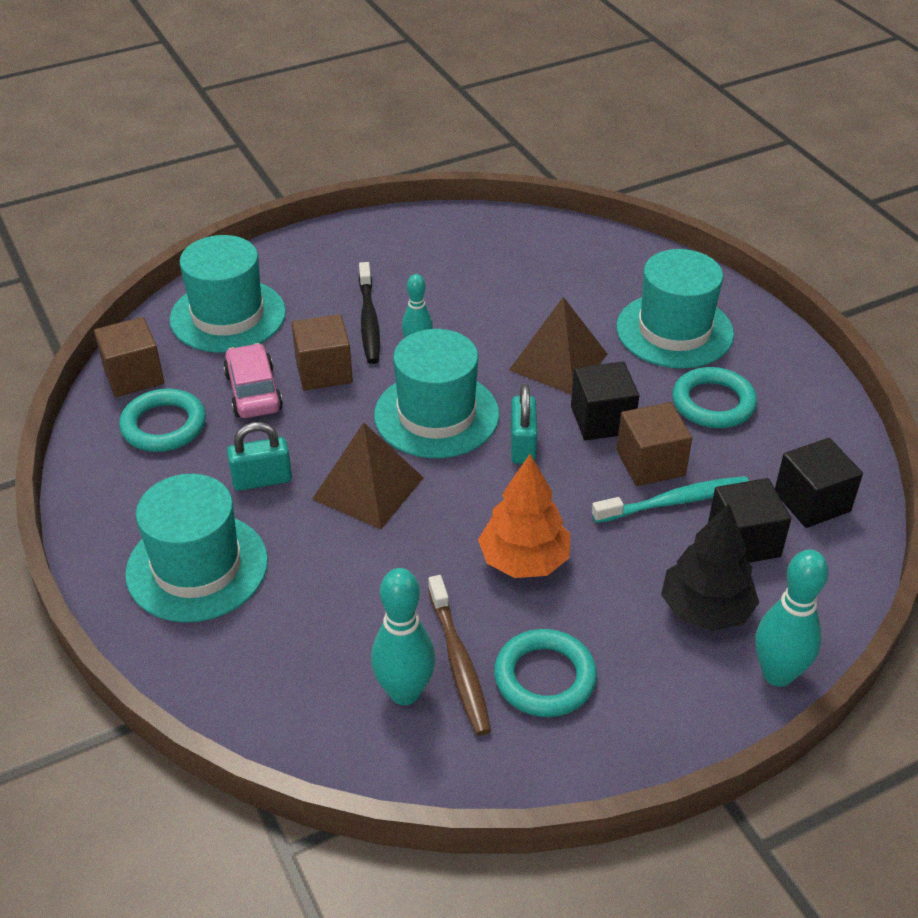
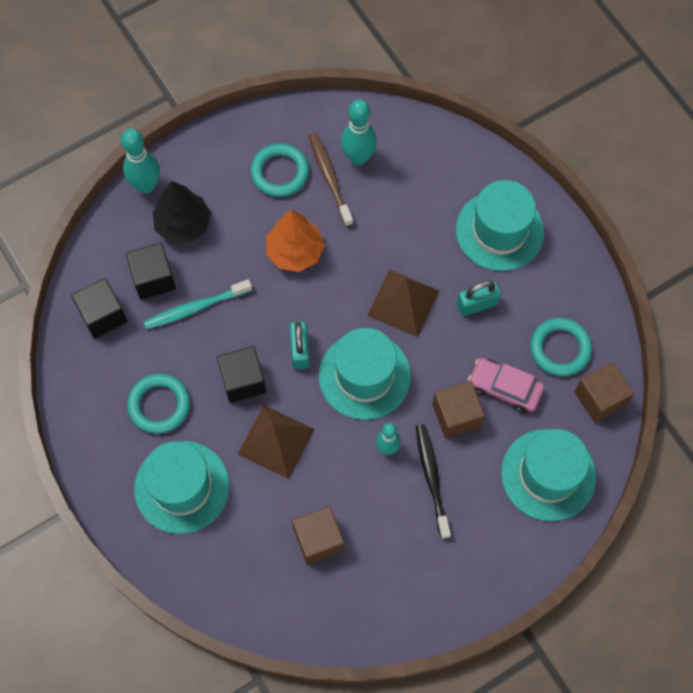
camera: 175 degrees right, 25 degrees up
pink car [223,343,283,418] -> pink car turned 135 degrees clockwise [468,358,544,413]
brown cube [616,402,692,486] -> brown cube moved to [292,506,344,565]

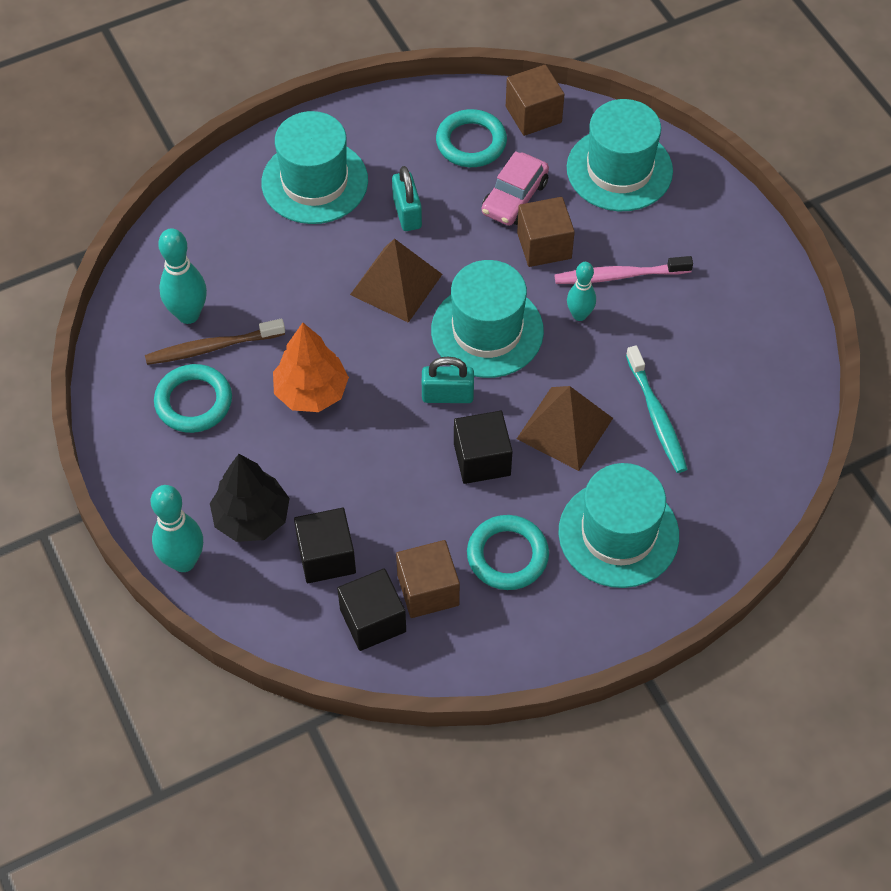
camera: 85 degrees left, 10 degrees down
turquoise toothbrush [144,279,252,329] -> turquoise toothbrush moved to [626,345,687,473]
brown cube [292,506,344,565] -> brown cube moved to [396,540,460,618]
black toothbrush [416,424,451,539] -> pink toothbrush [555,256,693,284]

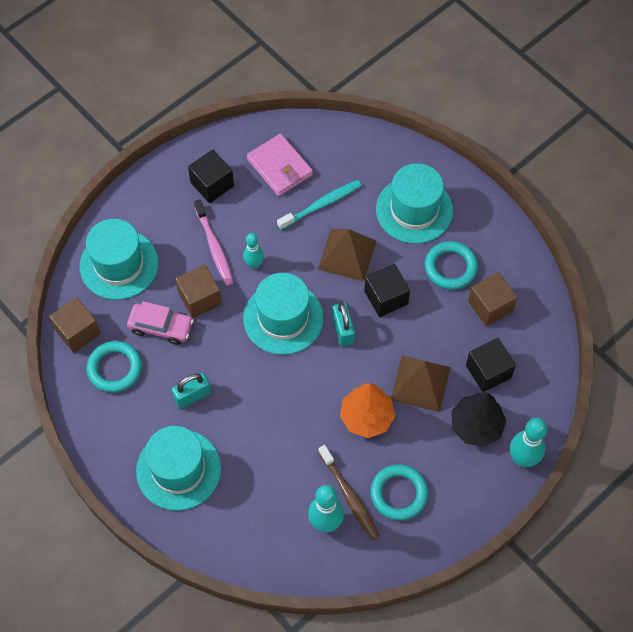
camera: 105 degrees left, 5 degrees up
black cube [337,568,406,651] -> black cube moved to [188,150,234,203]
brown pyramid [350,238,442,323] -> brown pyramid moved to [391,356,451,412]
none -> pink wallet [247,134,313,196]

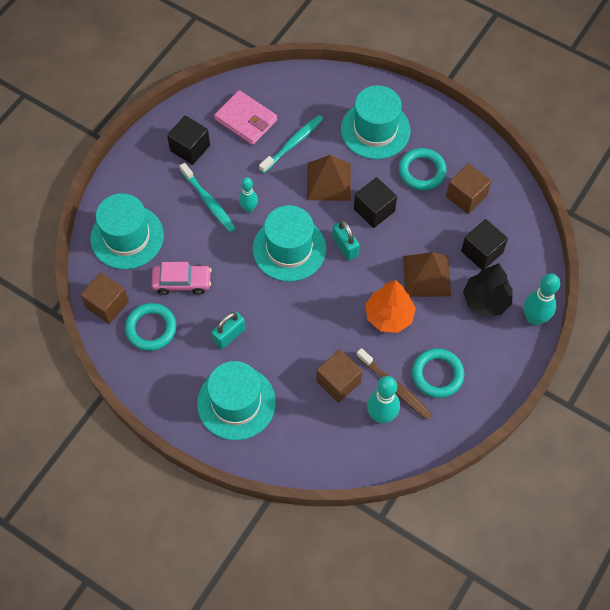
camera: 15 degrees left, 0 degrees up
brown cube [175,265,222,318] -> brown cube moved to [316,349,362,403]
pink toothbrush [194,199,234,286] -> turquoise toothbrush [180,163,236,233]

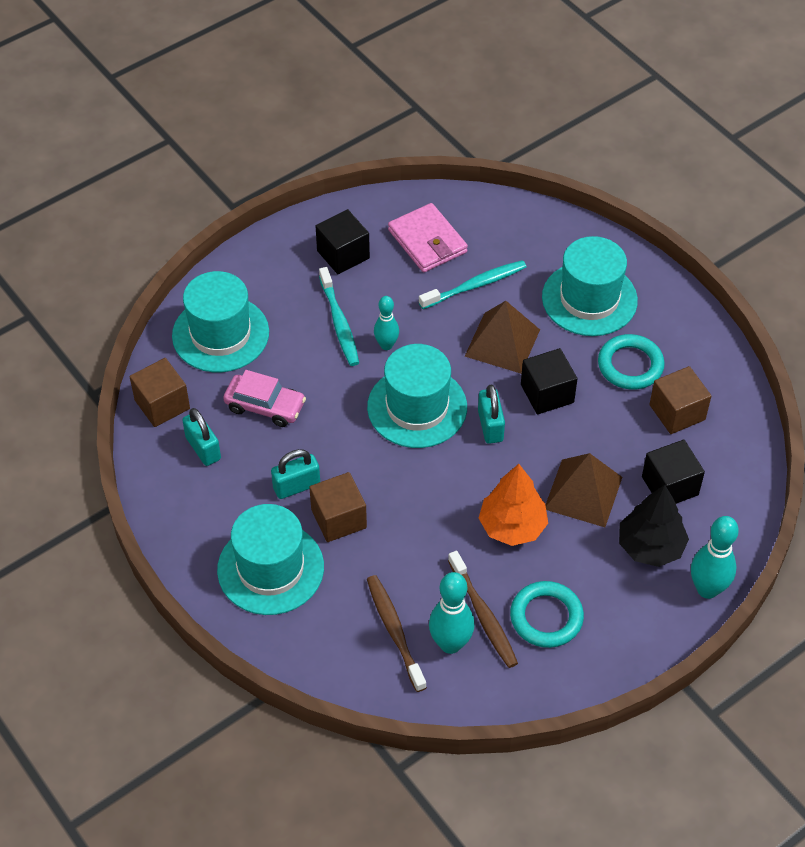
camera: 20 degrees right, 10 degrees down
turquoise ring [125,303,177,351] -> turquoise padlock [182,408,221,466]
brown cube [316,349,362,403] -> brown cube moved to [309,472,367,542]
none -> brown toothbrush [367,575,427,692]

